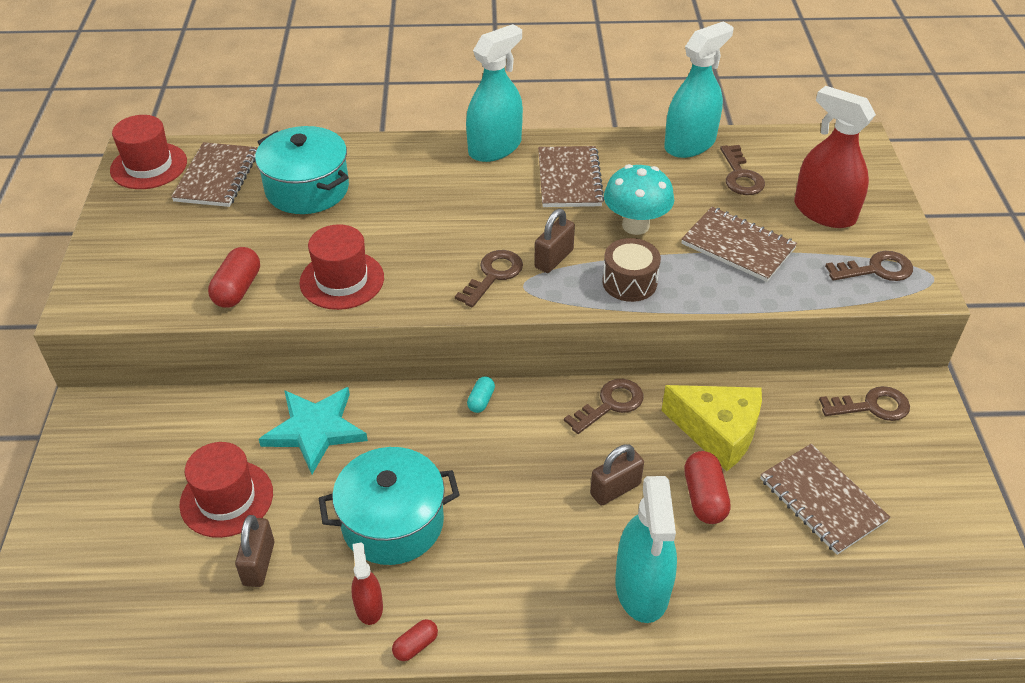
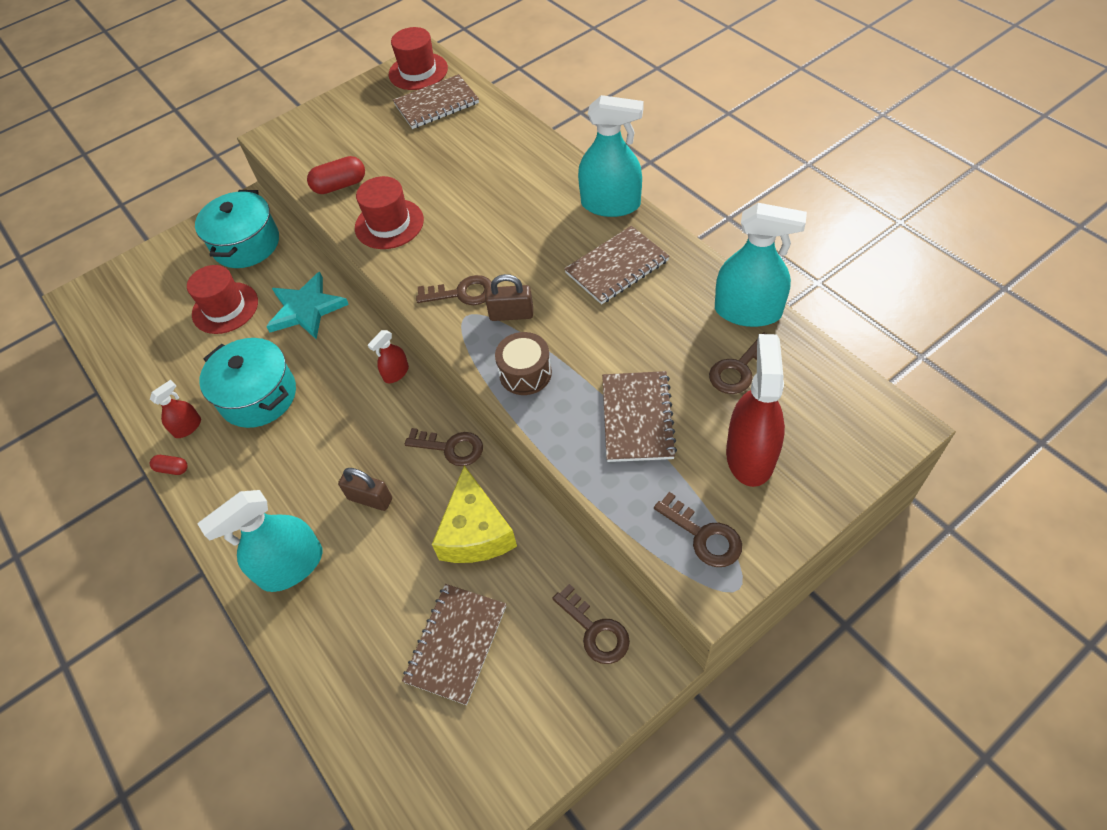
camera: 60 degrees right, 10 degrees up
brown padlock [235,515,275,587] -> none
turquoise pot [255,126,349,214] -> turquoise pot moved to [195,190,279,268]
turquoise capsule [467,377,495,413] -> red spray bottle [368,330,409,383]
turquoise mushroom [604,164,674,235] -> none
red capsule [684,451,731,524] -> none

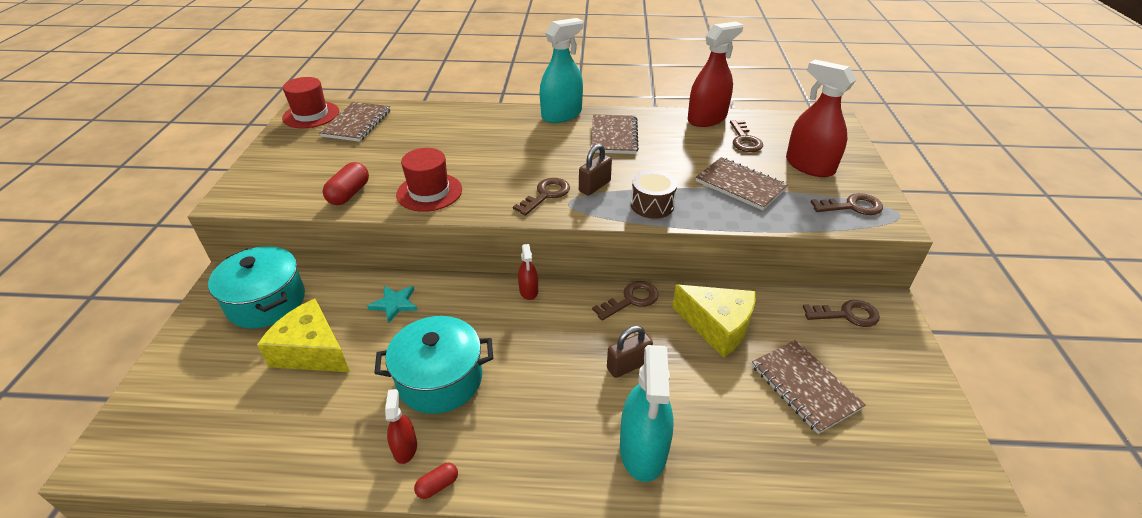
camera: 55 degrees left, 15 degrees down
red hat [187,265,258,334] -> yellow cheese [257,299,350,372]
turquoise star [266,272,349,339] -> turquoise star [367,286,417,323], size x0.59
turquoise spray bottle [715,203,807,327] -> red spray bottle [688,21,743,127]

